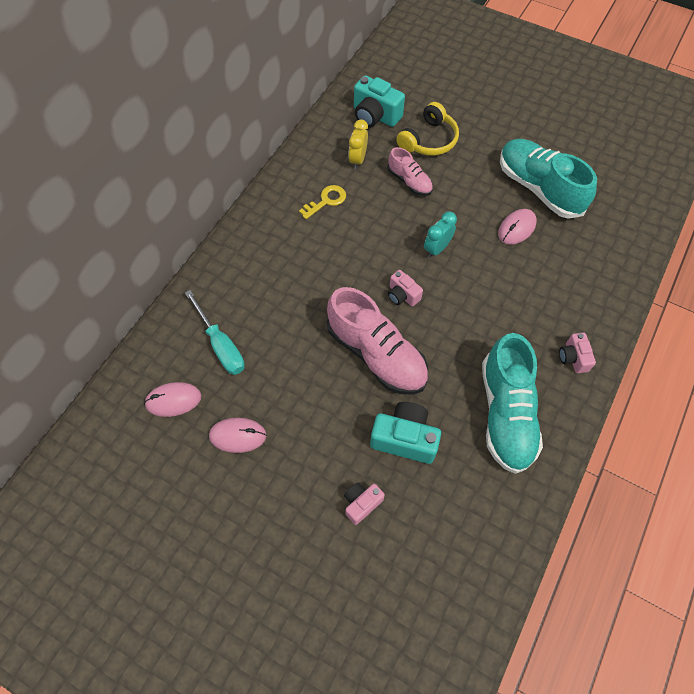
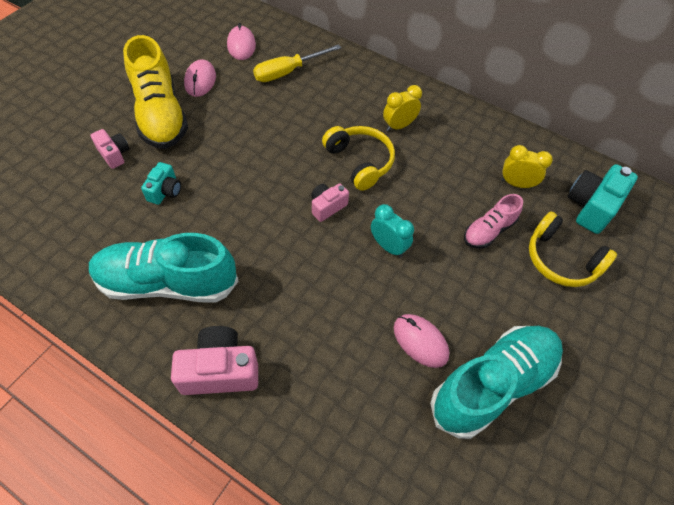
camera: 90 degrees right, 5 degrees down
turquoise screwdriver [185,290,245,375] -> yellow screwdriver [253,44,341,82]
yellow key [299,185,346,219] -> none
pink shoe [327,287,428,395] -> none
turquoise camera [370,402,441,464] -> turquoise camera [141,162,181,205], size x0.59
pink camera [559,333,596,373] -> pink camera [171,326,258,395], size x1.70
none -> yellow shoe [123,35,188,149]
none -> yellow headphones [322,126,395,191]
none -> yellow clock [383,85,422,132]

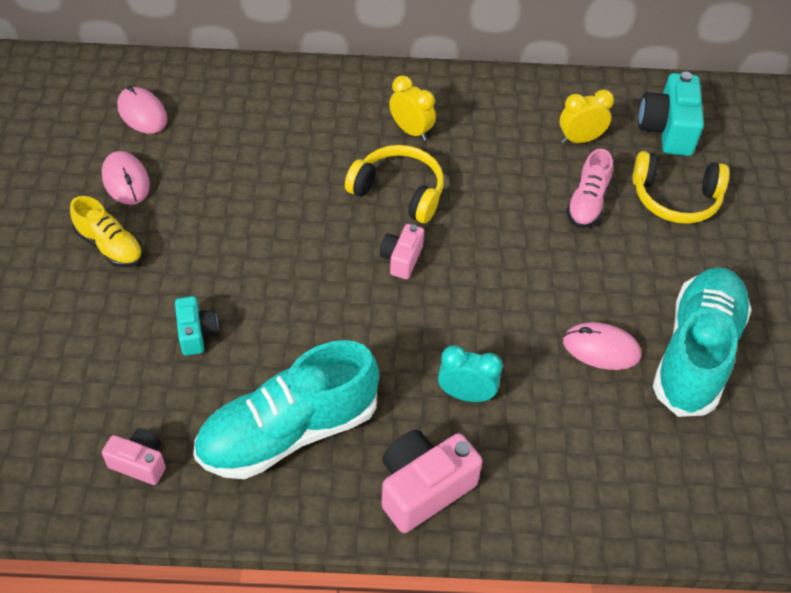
camera: 30 degrees left, 5 degrees down
pink camera [90,129,129,169] -> pink camera moved to [102,428,166,485]
yellow shoe [123,35,188,149] -> yellow shoe [70,196,143,267], size x0.53
yellow screwdriver [253,44,341,82] -> none
turquoise clock [371,204,414,257] -> turquoise clock moved to [438,345,503,402]
yellow clock [383,85,422,132] -> yellow clock turned 105 degrees clockwise [389,75,436,141]

